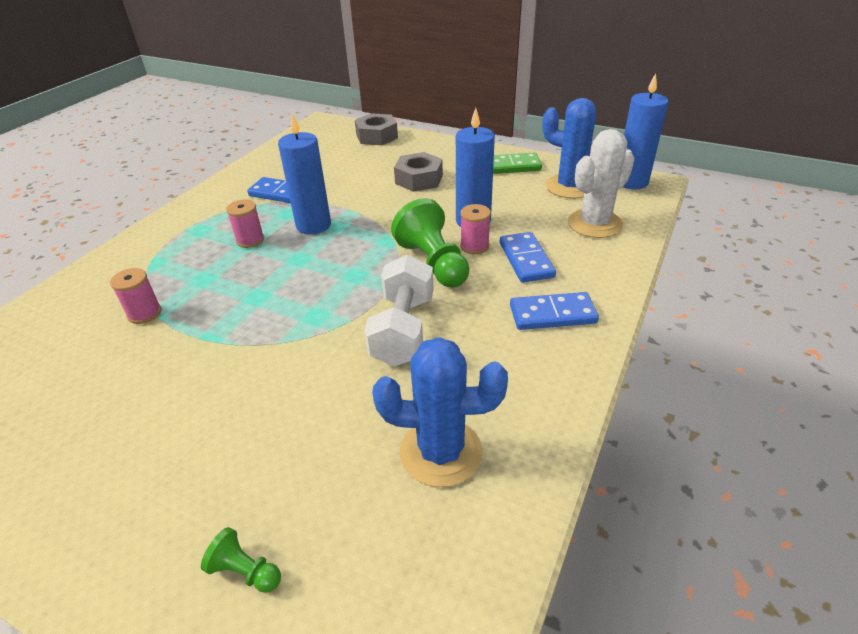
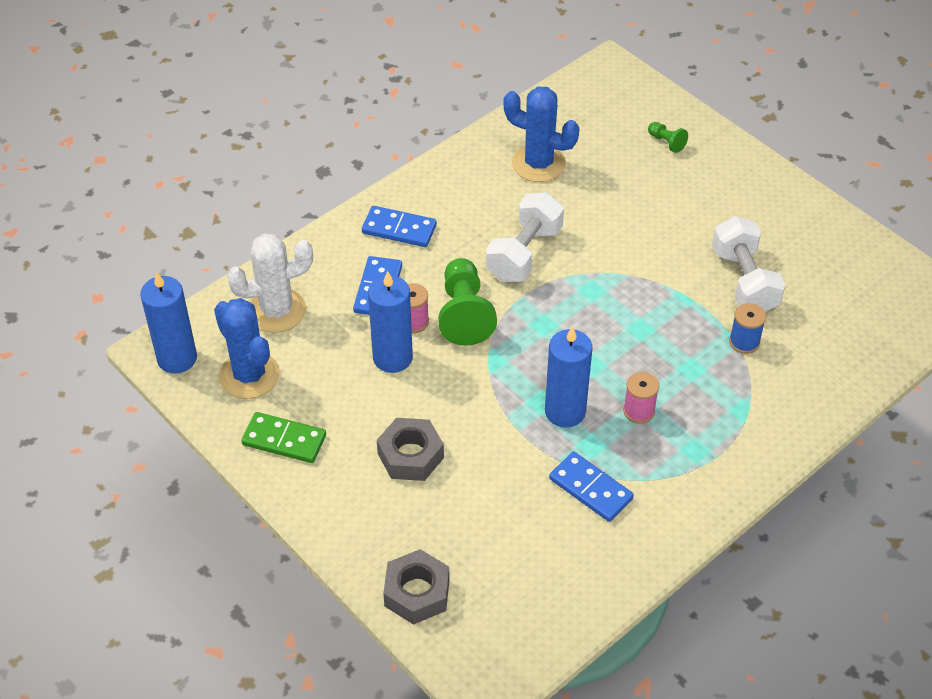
camera: 160 degrees left, 10 degrees up
pink spool [110,268,161,324] -> blue spool [729,303,766,354]
none -> white dumbbell [712,216,785,312]

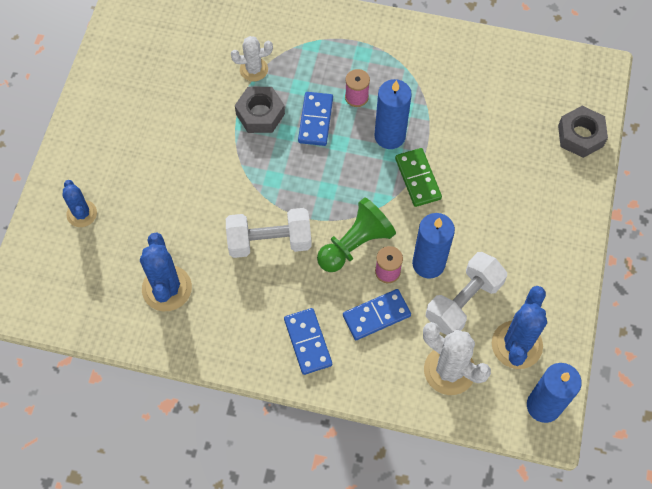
camera: 125 degrees left, 15 degrees up
green domino [241,412,326,463] -> green domino moved to [395,148,442,207]
grey nut [377,418,444,481] -> grey nut moved to [235,87,285,133]
blue domino [549,452,634,522] -> blue domino moved to [298,92,333,146]
green pawn [648,122,688,153] -> blue cactus [62,180,97,227]
white dumbbell [712,216,785,312] -> white dumbbell moved to [426,252,507,335]
blue spool [729,303,766,354] -> white cactus [231,36,273,81]

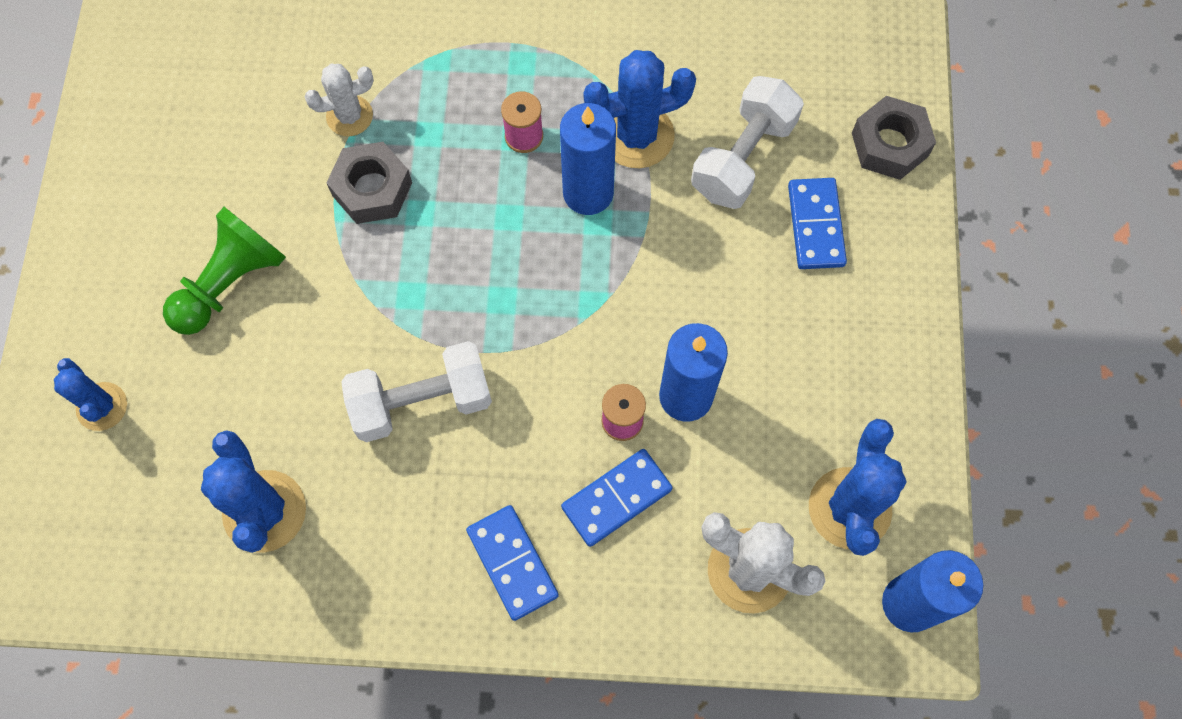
camera: 10 degrees left, 5 degrees up
blue domino [298,92,333,146] -> blue domino moved to [788,178,847,269]
green pawn [317,198,396,272] -> green pawn moved to [163,207,286,335]
green domino [395,148,442,207] -> none
white dumbbell [426,252,507,335] -> white dumbbell moved to [691,76,804,209]
none -> blue cactus [584,50,696,168]

